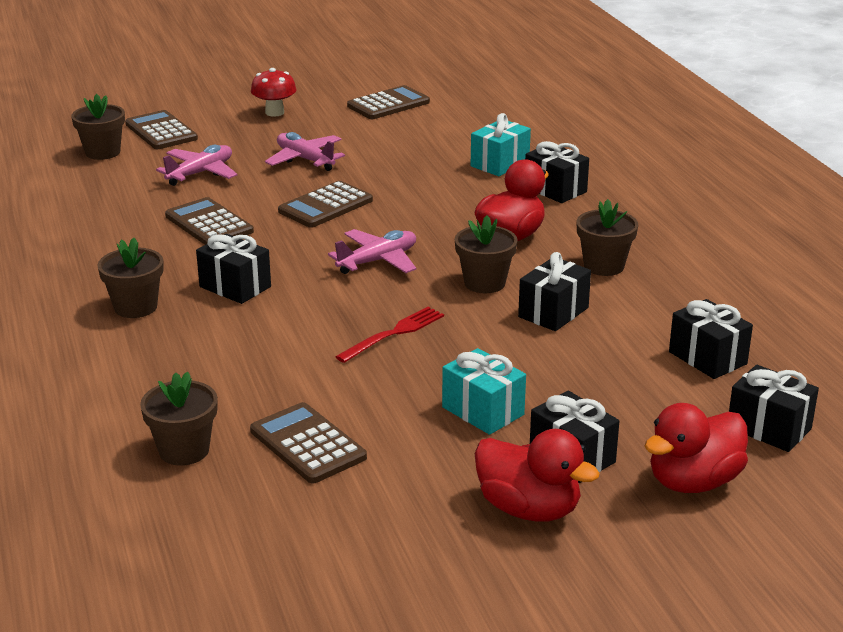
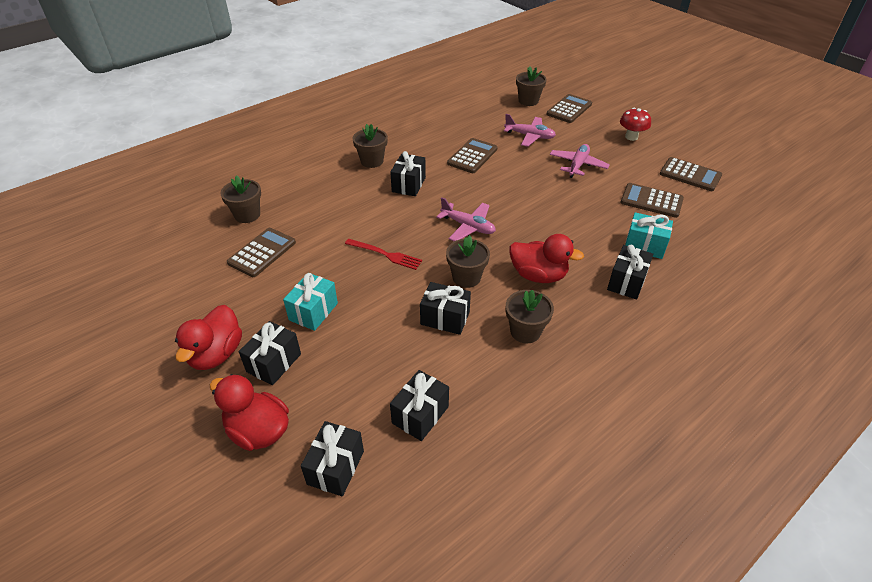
camera: 70 degrees right, 15 degrees up
brown calculator [278,181,373,228] -> brown calculator moved to [620,183,684,218]

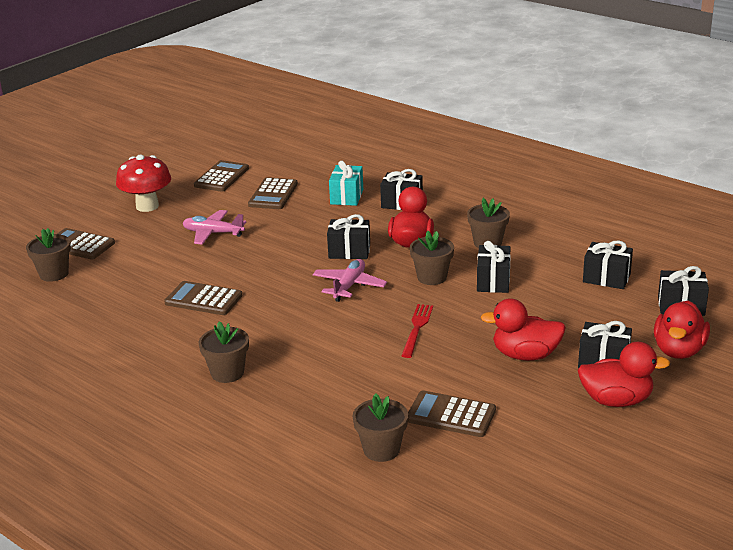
camera: 100 degrees left, 15 degrees down
turquoise gift [283,273,338,331] -> red duck [480,298,566,361]
black gift [390,151,426,196] -> black gift moved to [327,214,370,259]
pink plane [504,114,556,147] -> none
red mushroom [620,108,651,141] -> red mushroom [116,155,171,212], size x1.51

